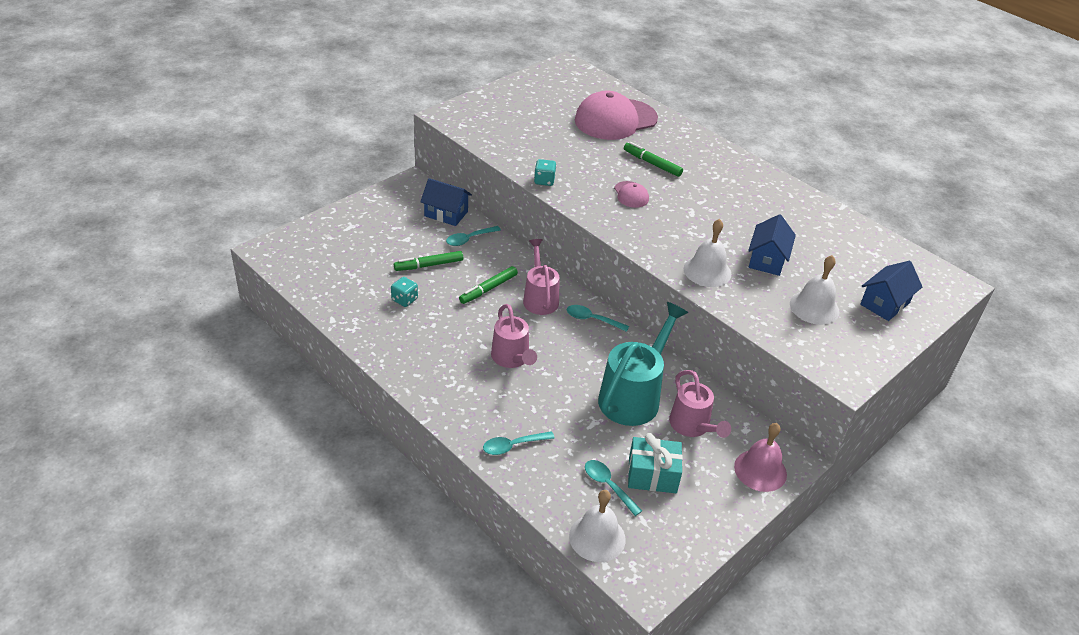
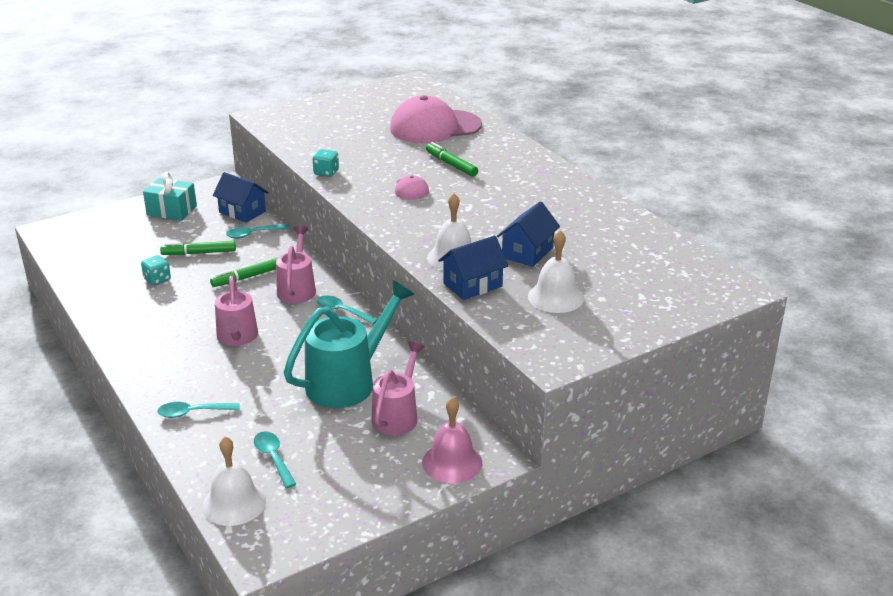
camera: 15 degrees right, 10 degrees down
turquoise gift [628,433,683,493] -> turquoise gift moved to [143,172,197,221]
pink watering can [669,370,731,438] -> pink watering can turned 150 degrees counterclockwise [372,341,425,435]
blue house [860,261,922,321] -> blue house moved to [438,236,508,300]

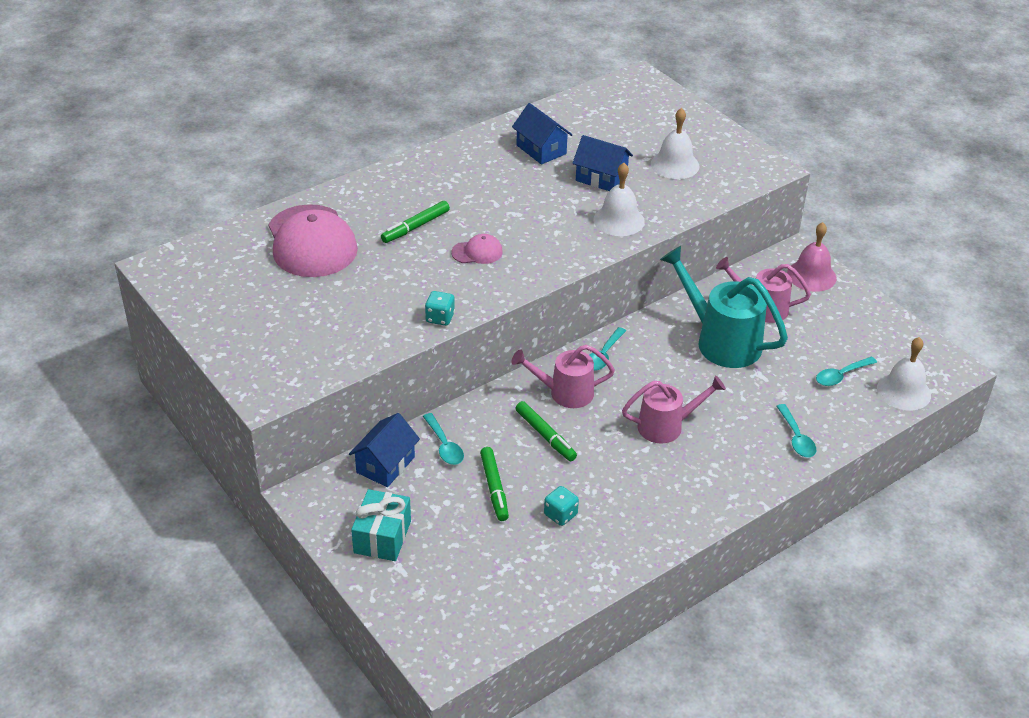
camera: 95 degrees left, 10 degrees up
blue house [438,236,508,300] -> blue house moved to [512,103,573,165]

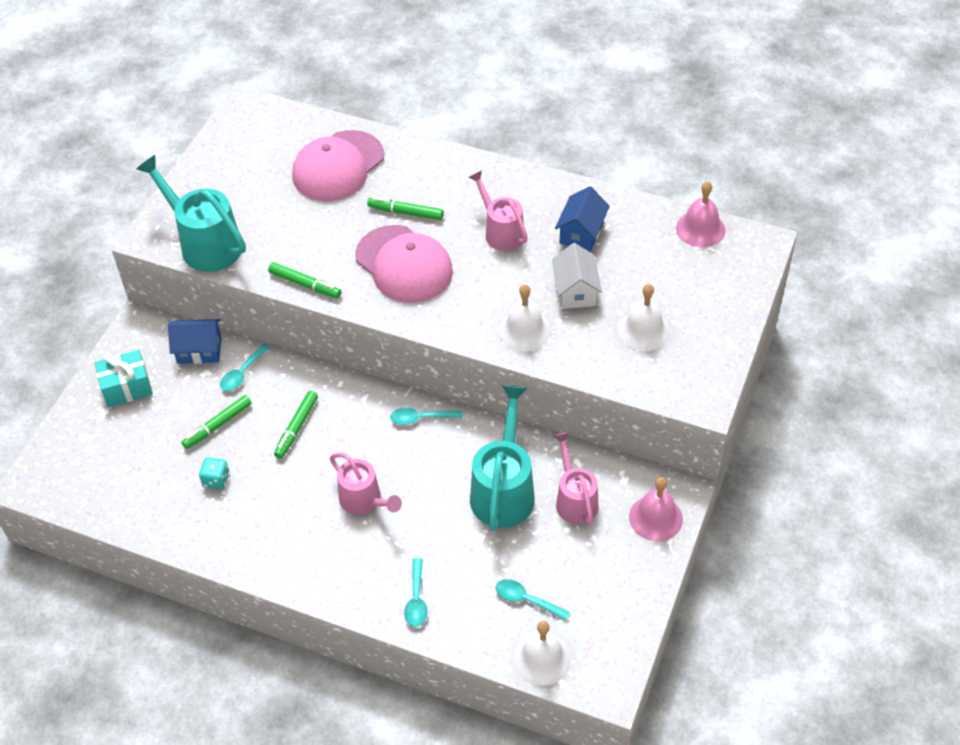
camera: 60 degrees right, 10 degrees up
turquoise dice [425,291,455,326] -> green marker [268,262,341,298]
pink cap [451,234,503,264] -> pink cap [355,225,453,303], size x2.23
pink watering can [511,345,615,408] -> pink watering can moved to [469,170,528,251]
blue house [572,135,633,191] -> white house [552,243,602,309]
turquoise spoon [777,404,816,457] -> turquoise spoon turned 45 degrees counterclockwise [404,558,428,627]
none -> turquoise watering can [136,155,246,272]
none -> pink bell [676,181,725,247]

